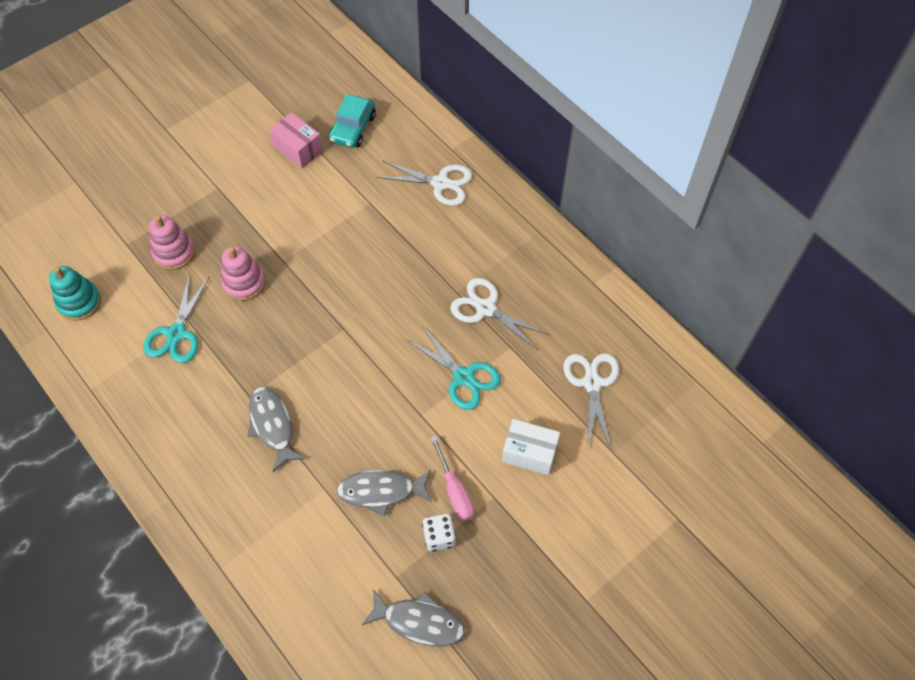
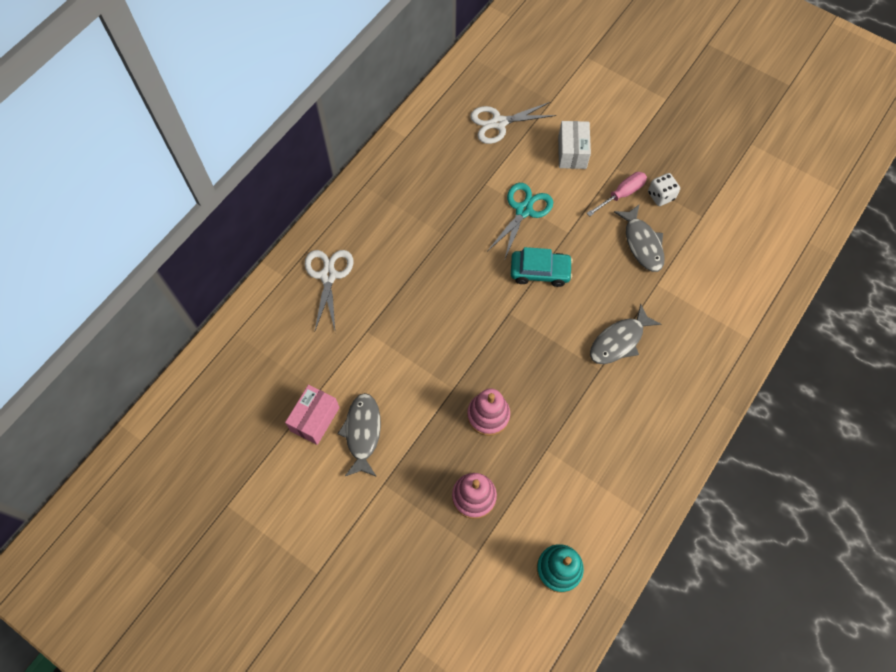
camera: 105 degrees left, 5 degrees up
turquoise scissors [143,273,210,363] -> none
turquoise car [329,94,376,148] -> turquoise car moved to [511,247,573,287]
grey fish [362,589,465,647] -> grey fish moved to [337,393,381,477]
white scissors [450,278,550,350] -> none

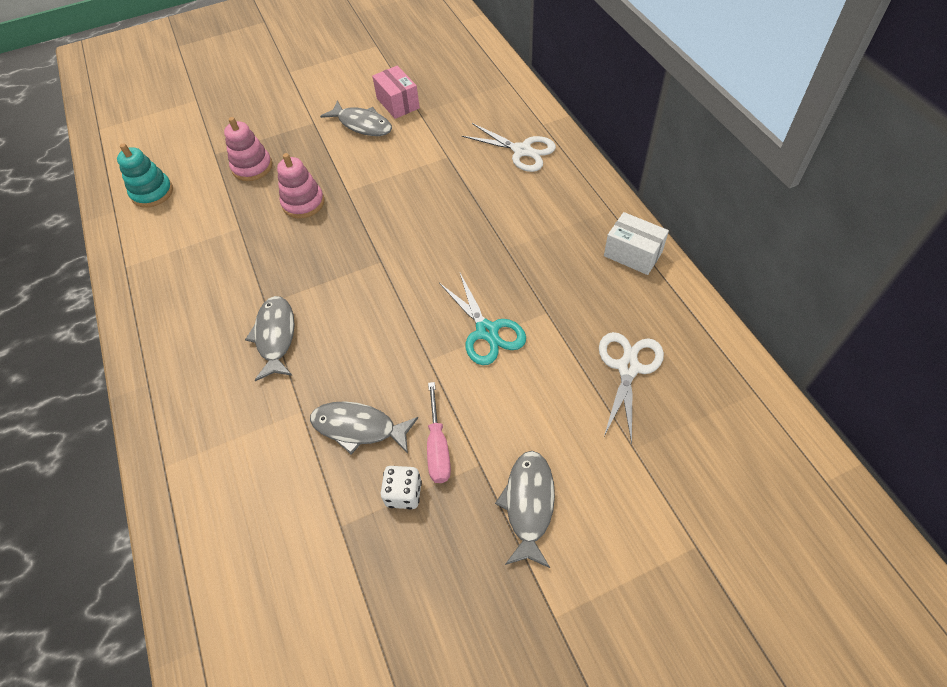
camera: 125 degrees right, 10 degrees down
turquoise car [511,247,573,287] -> none
white box [558,121,591,169] -> white box moved to [604,212,669,275]
none -> grey fish [495,451,555,568]

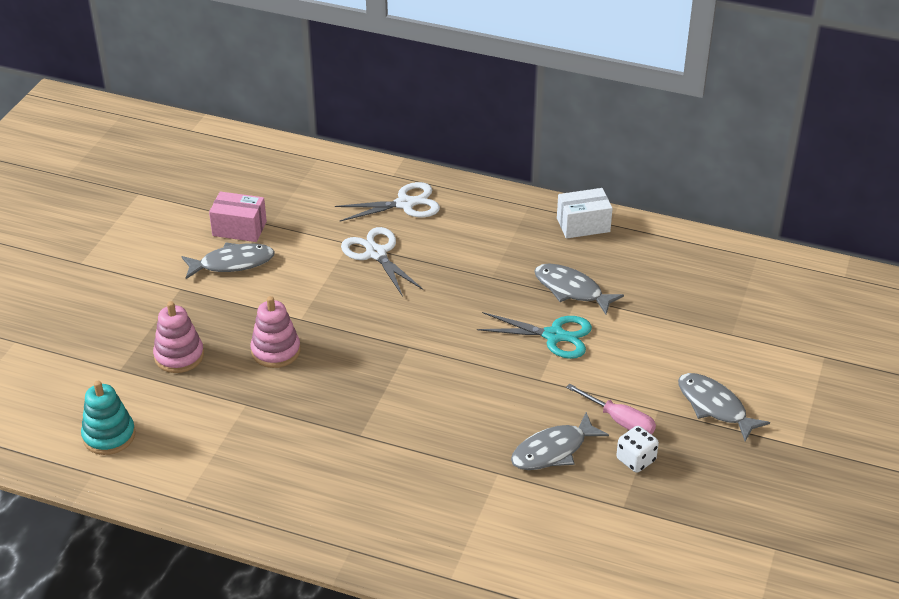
camera: 50 degrees left, 15 degrees down
grey fish [245,296,295,381] -> grey fish moved to [534,264,624,315]
white scissors [599,332,664,444] -> white scissors moved to [341,227,423,297]

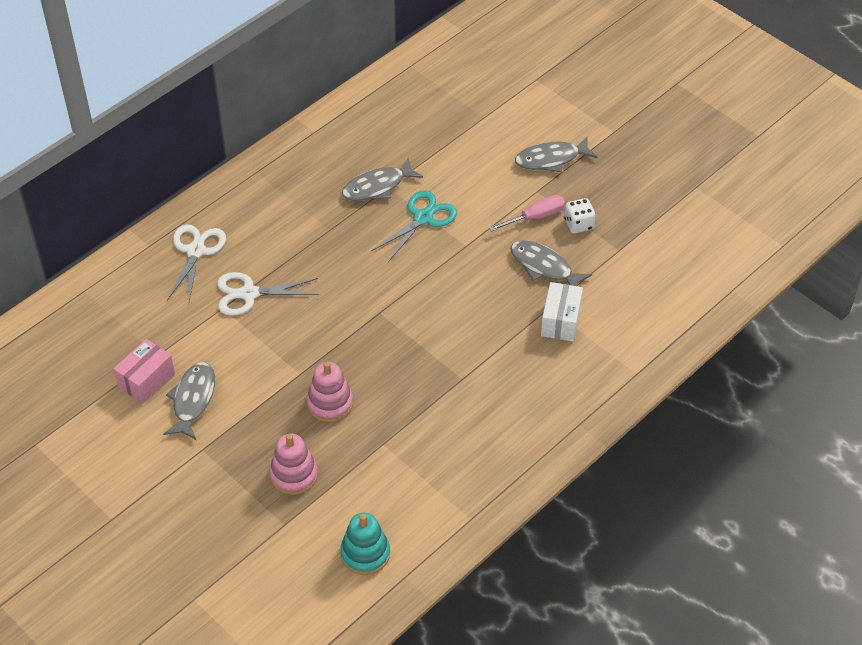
camera: 65 degrees left, 10 degrees up
grey fish [511,412,609,470] -> grey fish turned 135 degrees clockwise [510,240,592,286]
white box [557,188,613,239] -> white box moved to [541,282,583,342]

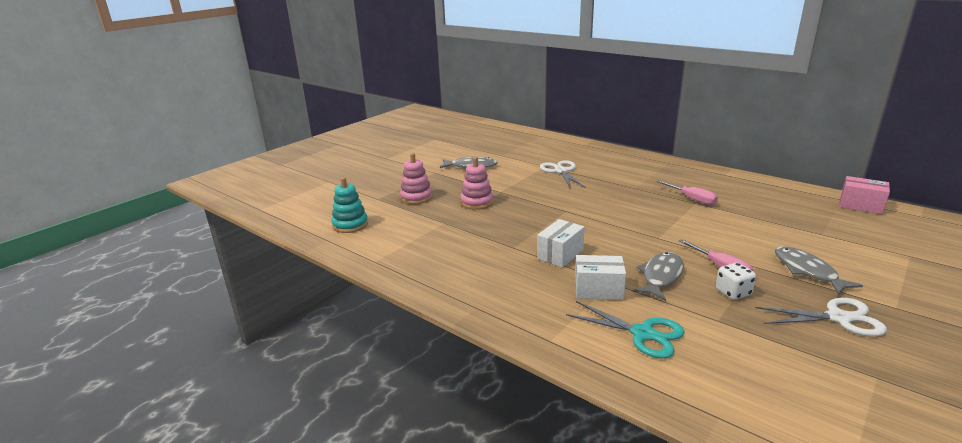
camera: 85 degrees right, 25 degrees down
pink box [113,339,175,404] -> pink box moved to [840,176,890,215]
white scissors [167,224,226,302] -> white scissors moved to [755,298,887,336]
grey fish [342,157,423,201] -> pink screwdriver [656,180,718,205]
turquoise scissors [371,190,457,262] -> turquoise scissors moved to [566,301,685,359]
none -> white box [537,219,585,268]

